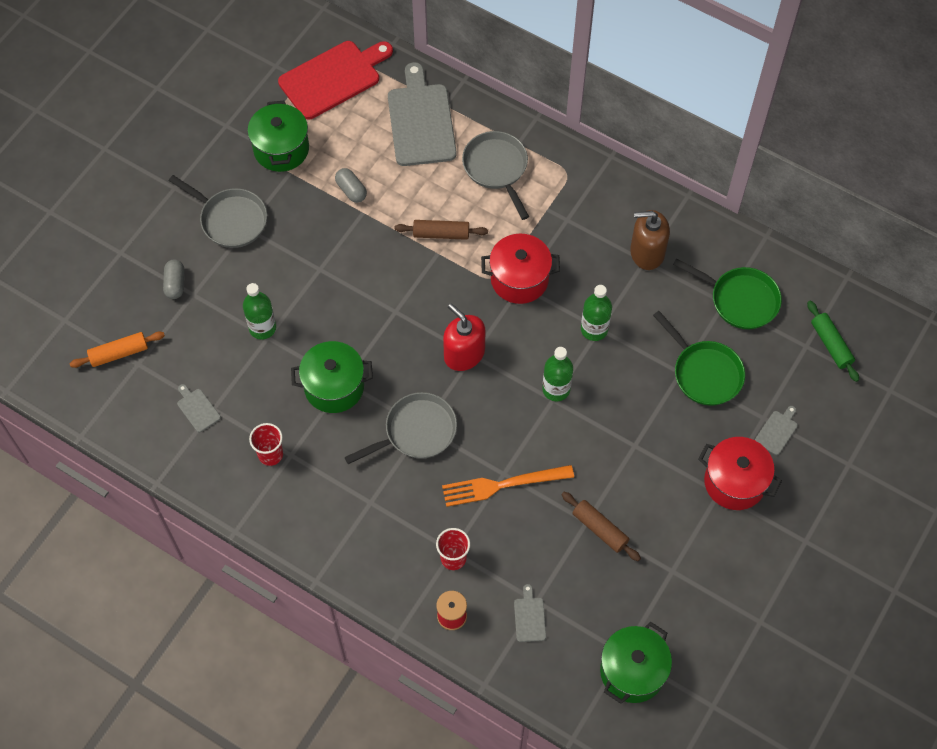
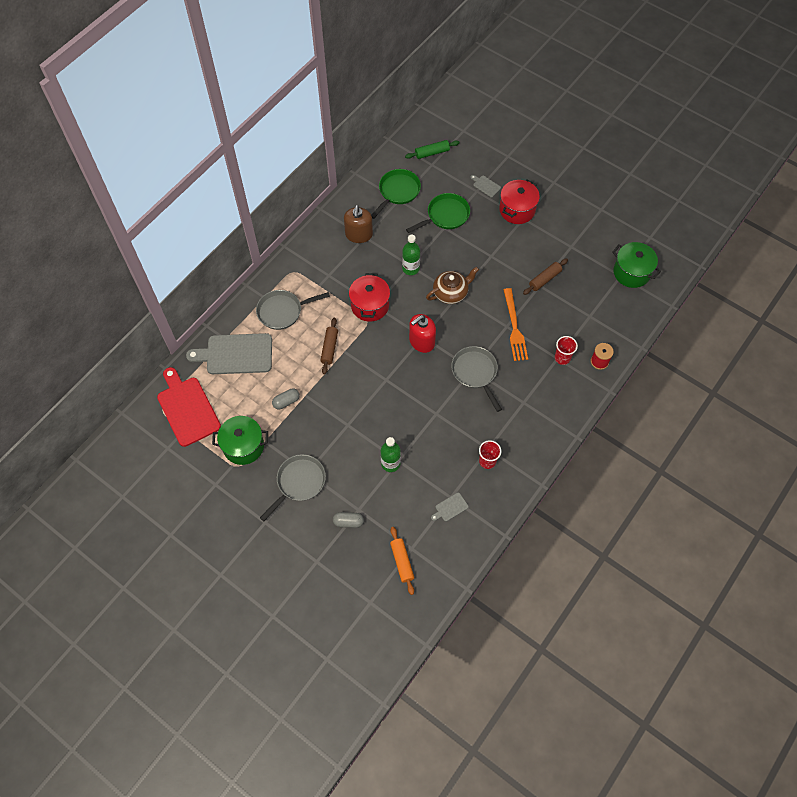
camera: 85 degrees left, 0 degrees up
green pot [291,341,373,413] -> none
grey cutting board [514,584,546,642] -> none
green bottle [542,347,573,401] -> brown teapot [426,267,479,304]

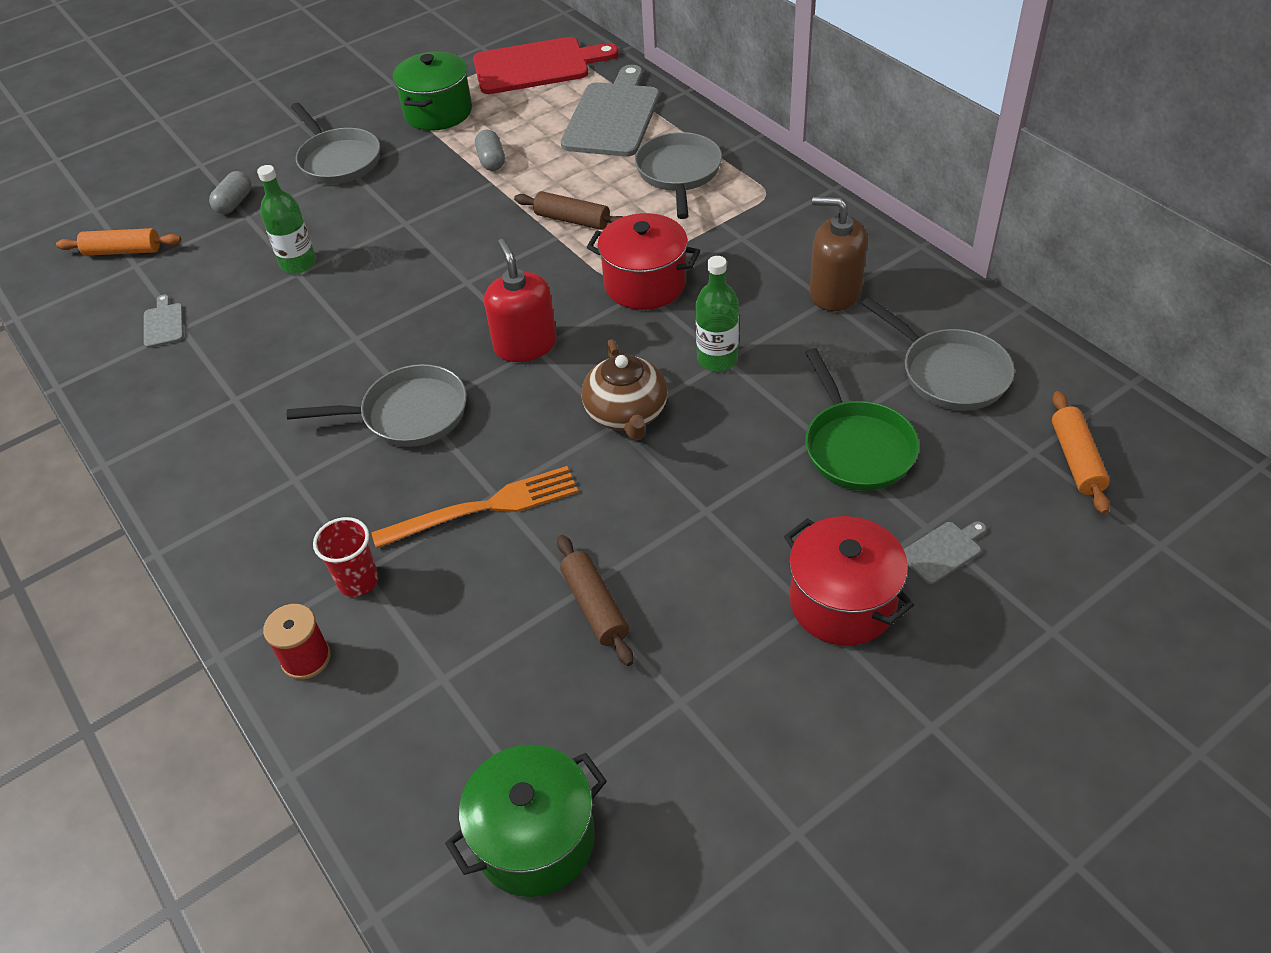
camera: 110 degrees right, 15 degrees down
green pan [371,169,421,219] -> grey pan [862,297,1015,410]
green rolling pin [405,140,459,159] -> orange rolling pin [1052,391,1110,514]
red cup [479,440,501,469] -> none
orange fork [503,288,528,361] -> orange fork turned 150 degrees clockwise [371,466,578,549]

